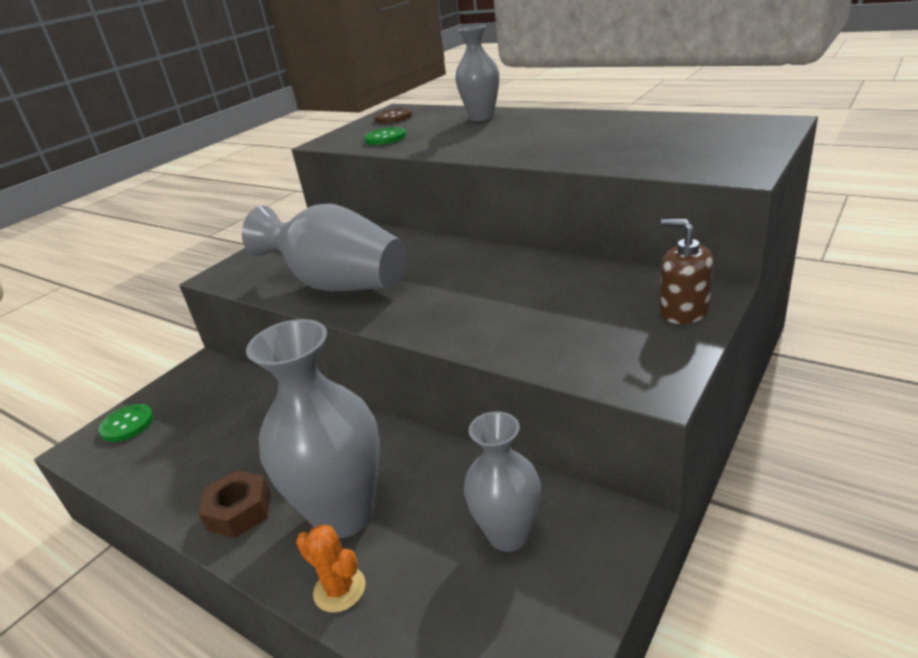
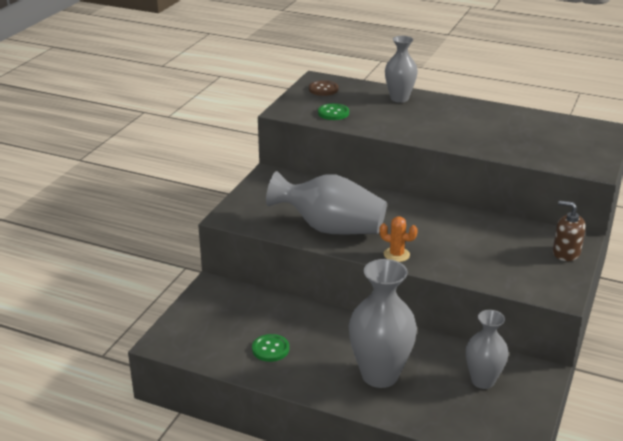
camera: 15 degrees left, 0 degrees up
green button [99,404,154,442] -> green button moved to [252,334,289,362]
brown nut [199,470,271,538] -> none
orange cactus [296,525,366,613] -> orange cactus moved to [379,217,418,262]

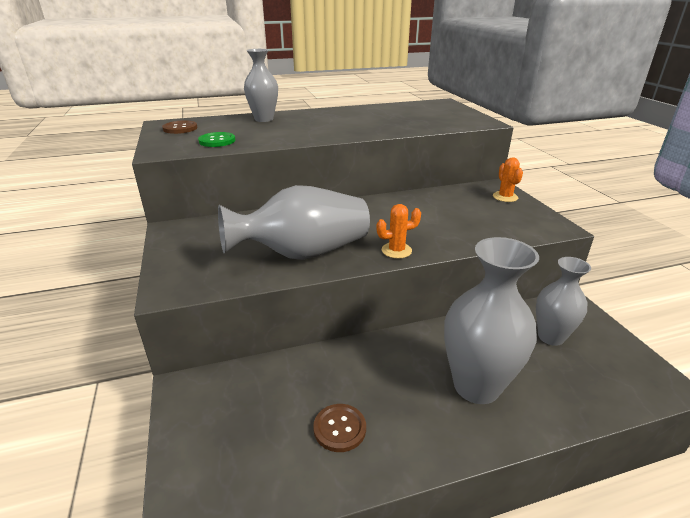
camera: 40 degrees left, 0 degrees up
green button [252,334,289,362] -> brown button [313,404,366,452]
brown soap dispenser [553,201,586,261] -> orange cactus [493,157,523,202]

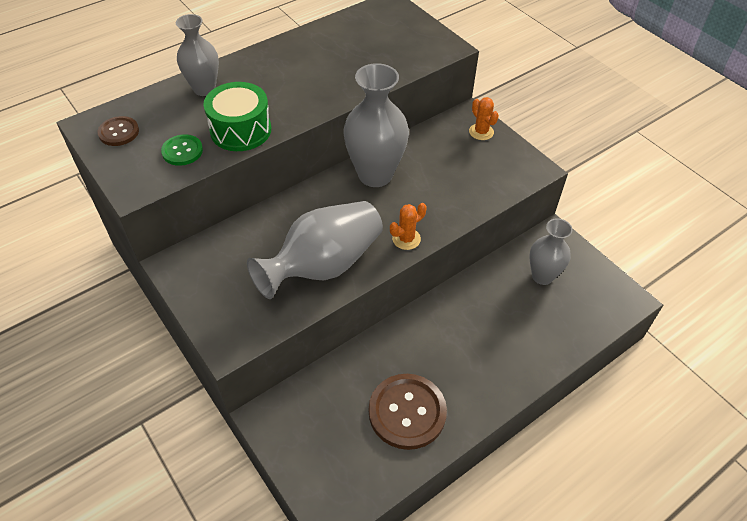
camera: 20 degrees left, 20 degrees up
brown button [313,404,366,452] -> brown button [369,374,447,450], size x1.86
grey vase [444,237,539,404] -> grey vase moved to [343,63,409,187]
none -> green drum [203,82,271,151]

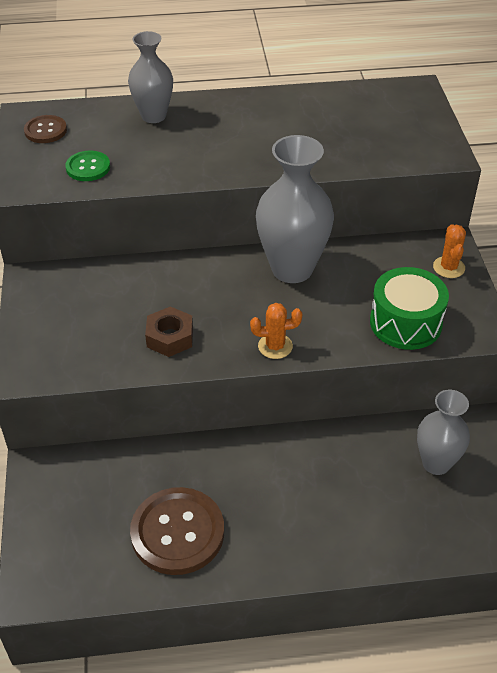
camera: 30 degrees right, 5 degrees down
green drum [203,82,271,151] -> green drum moved to [370,267,449,350]
grey vase [247,201,383,299] -> brown nut [145,306,193,357]

